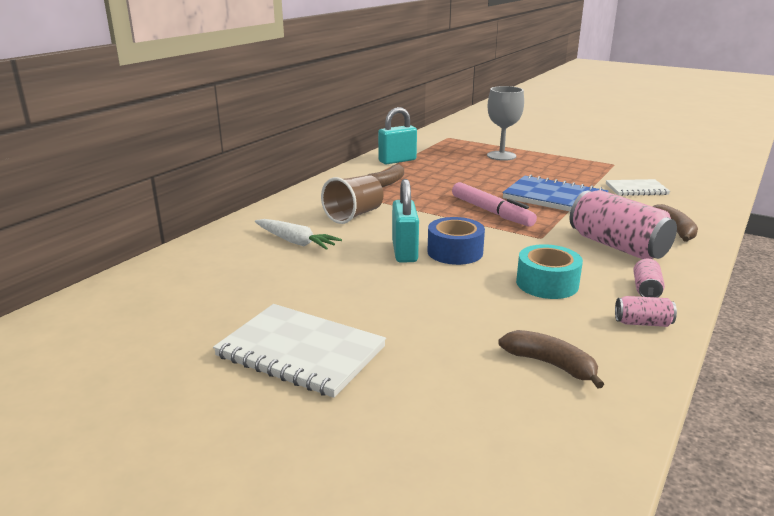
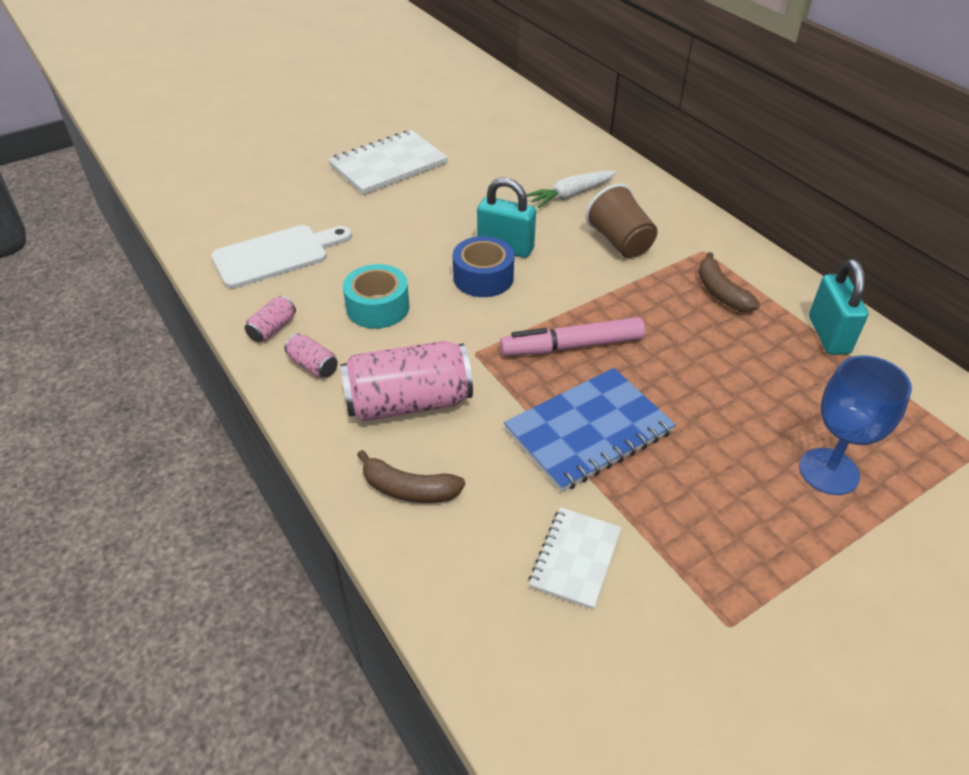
camera: 115 degrees right, 20 degrees up
grey goblet [487,86,524,161] -> blue goblet [799,355,912,495]
brown banana [498,330,604,389] -> white cutting board [211,225,352,288]

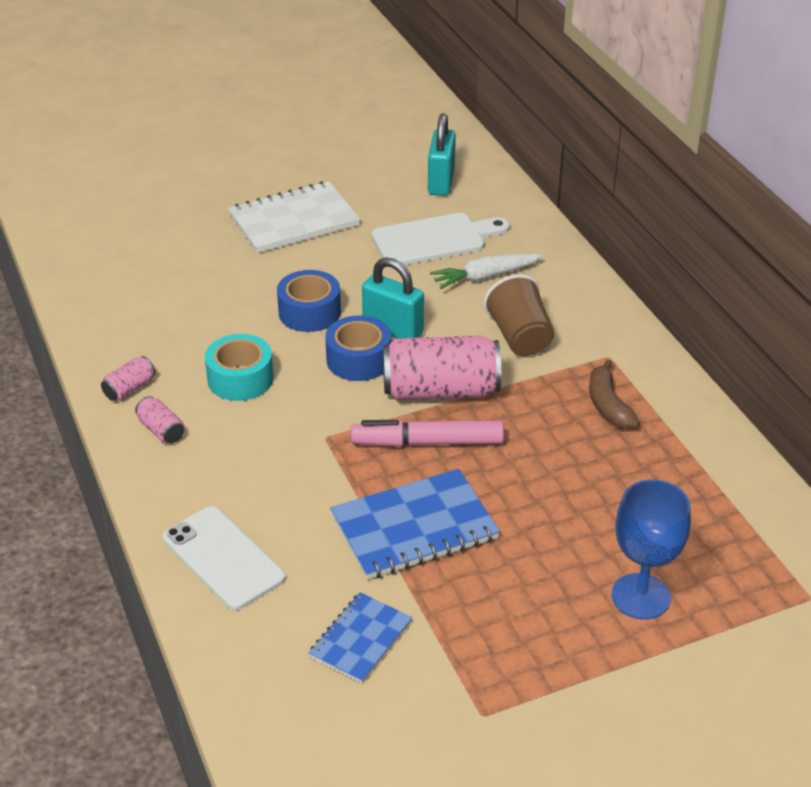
camera: 10 degrees right, 5 degrees down
white cutting board [211,225,352,288] -> white cutting board moved to [371,213,510,265]
pink can [340,341,473,421] -> pink can moved to [383,336,501,400]
brown banana [357,450,465,503] -> white phone [163,506,285,610]
white notebook [529,507,622,610] -> blue notebook [309,592,412,683]
turquoise padlock [809,259,869,355] -> turquoise padlock moved to [428,113,456,196]
none -> blue tape [277,270,341,332]

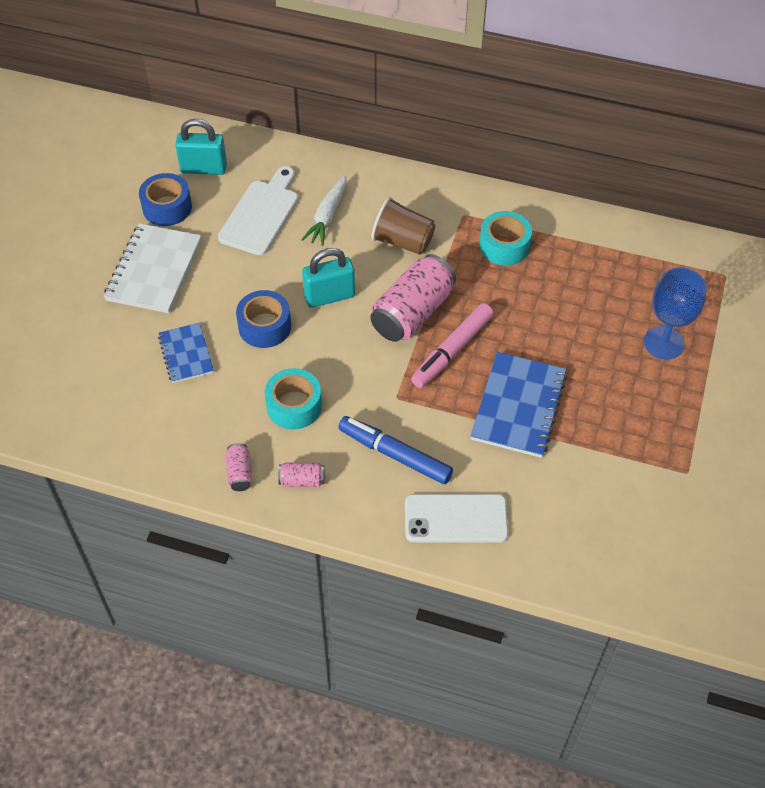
camera: 50 degrees left, 15 degrees up
blue notebook [309,592,412,683] -> blue notebook moved to [158,323,214,383]
blue tape [325,316,391,381] -> blue tape moved to [139,173,192,226]
turquoise padlock [428,113,456,196] -> turquoise padlock turned 45 degrees counterclockwise [175,119,227,175]
brown banana [589,359,639,429] -> turquoise tape [479,211,532,265]
none -> blue marker [338,416,453,484]

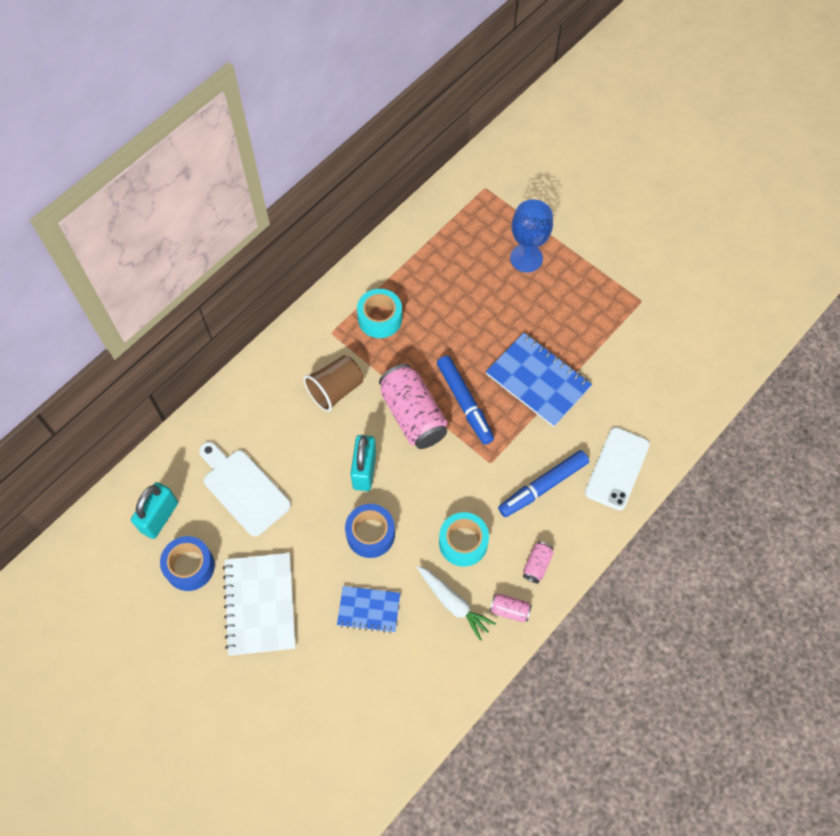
camera: 65 degrees left, 10 degrees up
white notebook [104,223,201,313] -> white notebook turned 45 degrees clockwise [223,553,296,656]
white carrot [301,175,347,246] -> white carrot moved to [417,566,496,641]
pink marker [411,303,494,388] -> blue marker [437,356,494,445]

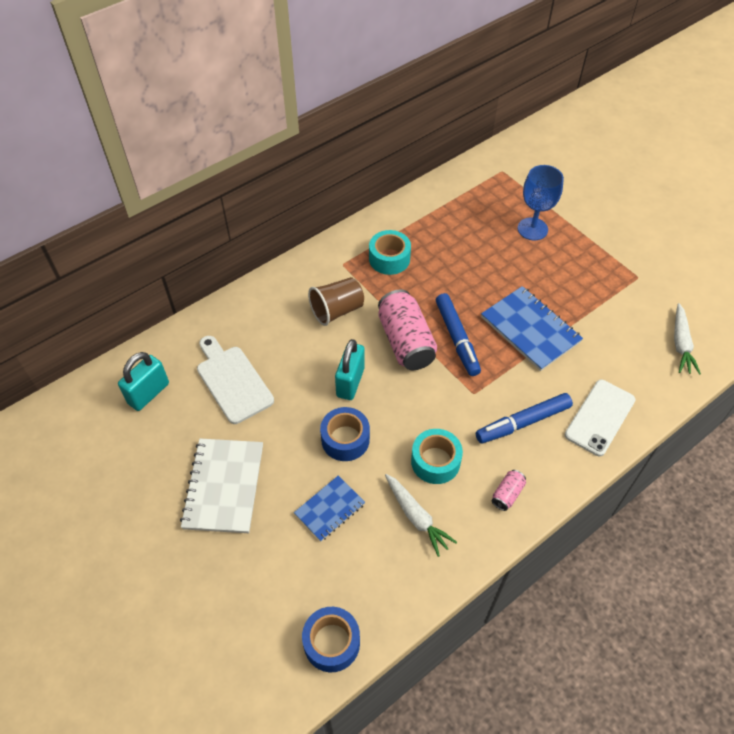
camera: 10 degrees right, 10 degrees down
blue tape [160,536,215,591] -> blue tape moved to [302,607,360,672]
blue notebook [337,586,400,633] -> blue notebook turned 60 degrees counterclockwise [294,475,365,542]
pink can [490,594,532,622] -> none
none -> white carrot [674,303,701,375]

